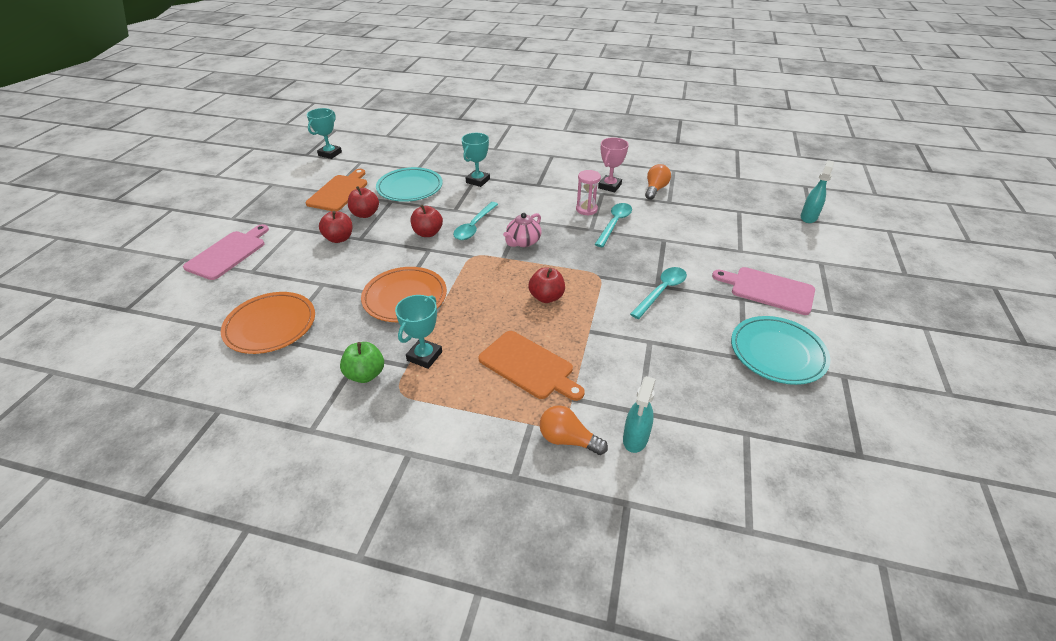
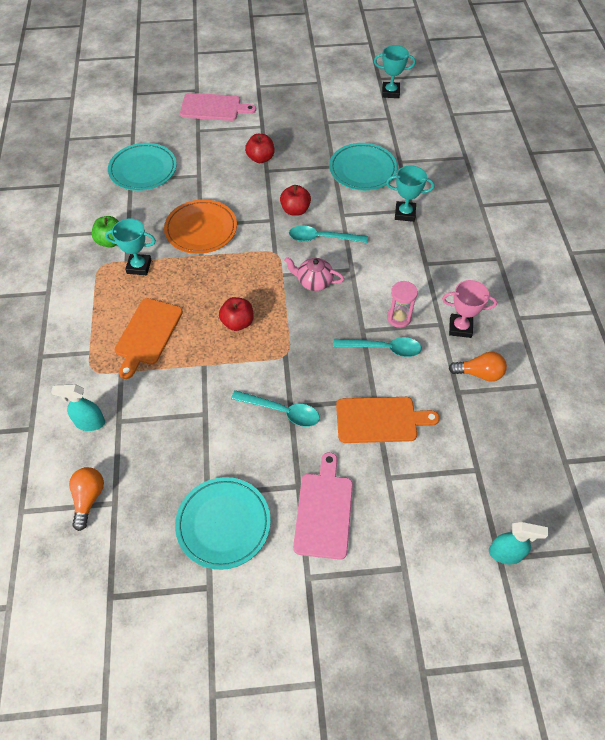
camera: 70 degrees right, 15 degrees up
orange plate [221,292,315,354] -> turquoise plate [108,143,177,191]
orange cutting board [306,169,367,211] -> orange cutting board moved to [336,397,440,443]
red apple [348,186,379,218] -> none
orange light bulb [540,405,608,455] -> orange light bulb moved to [69,467,104,531]

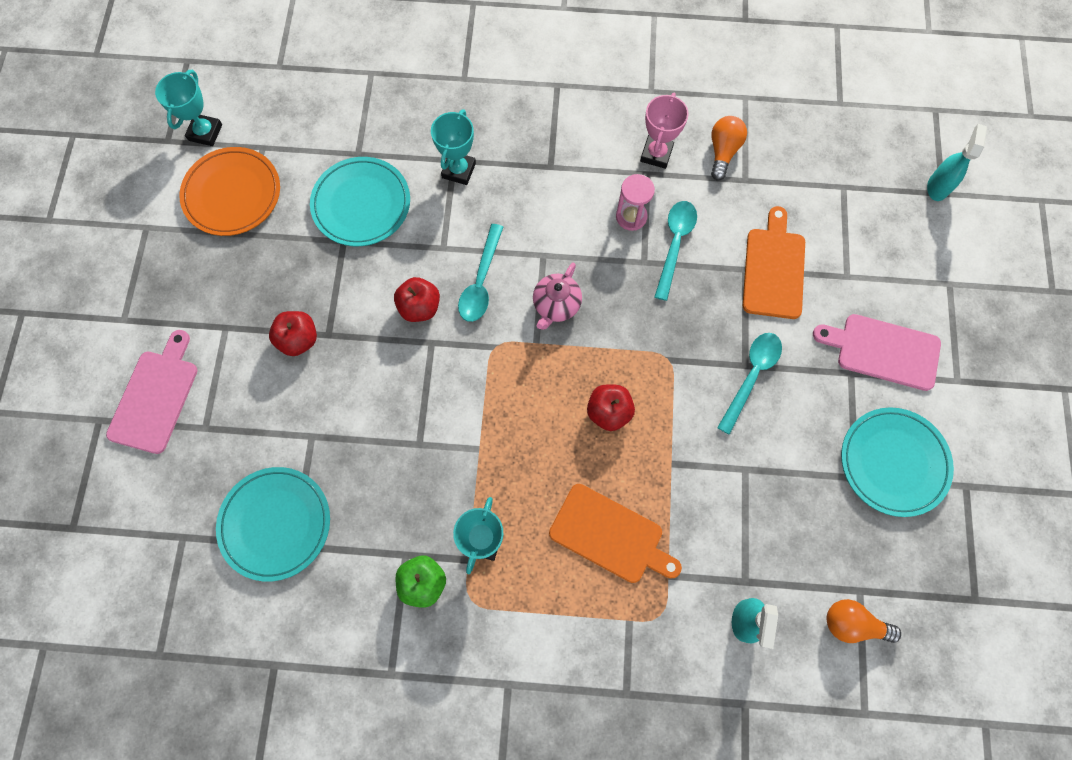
camera: 80 degrees left, 15 degrees up
orange plate [164,199,237,254] -> orange plate moved to [179,147,280,236]

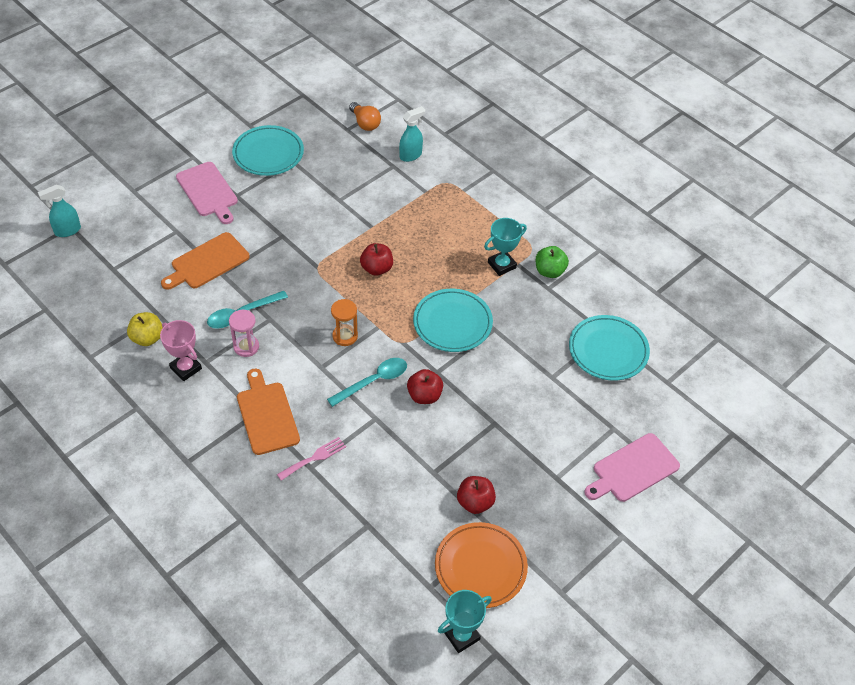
camera: 140 degrees left, 20 degrees down
red apple [269,311,317,356] -> red apple moved to [457,476,496,514]
turquoise plate [310,157,410,246] -> turquoise plate moved to [413,289,493,352]
turquoise trophy [431,109,476,185] -> pink fork [277,437,346,481]
pink teapot [533,262,582,330] -> orange hourglass [331,299,358,346]
orange cutting board [549,484,682,583] -> orange cutting board moved to [237,369,300,455]
pink trophy [640,93,689,169] -> pink trophy turned 75 degrees clockwise [160,320,202,381]
orange light bulb [711,116,747,180] -> yellow apple [127,312,163,346]
turquoise spoon [717,333,782,435] -> none

